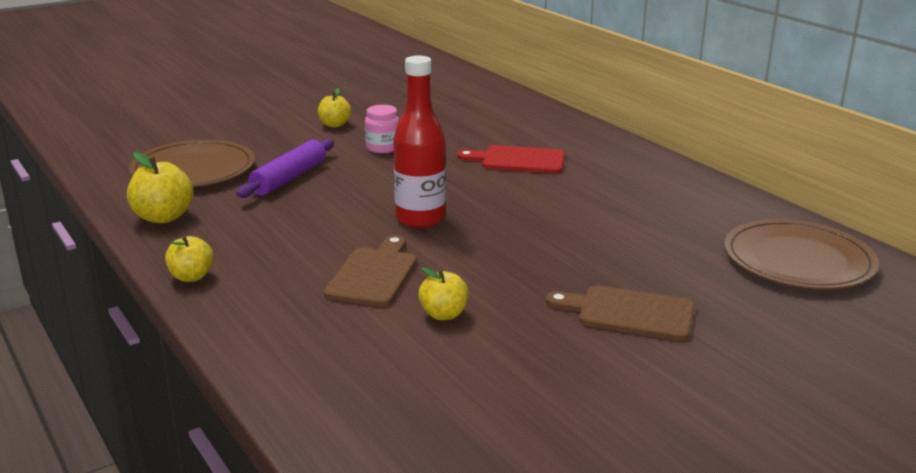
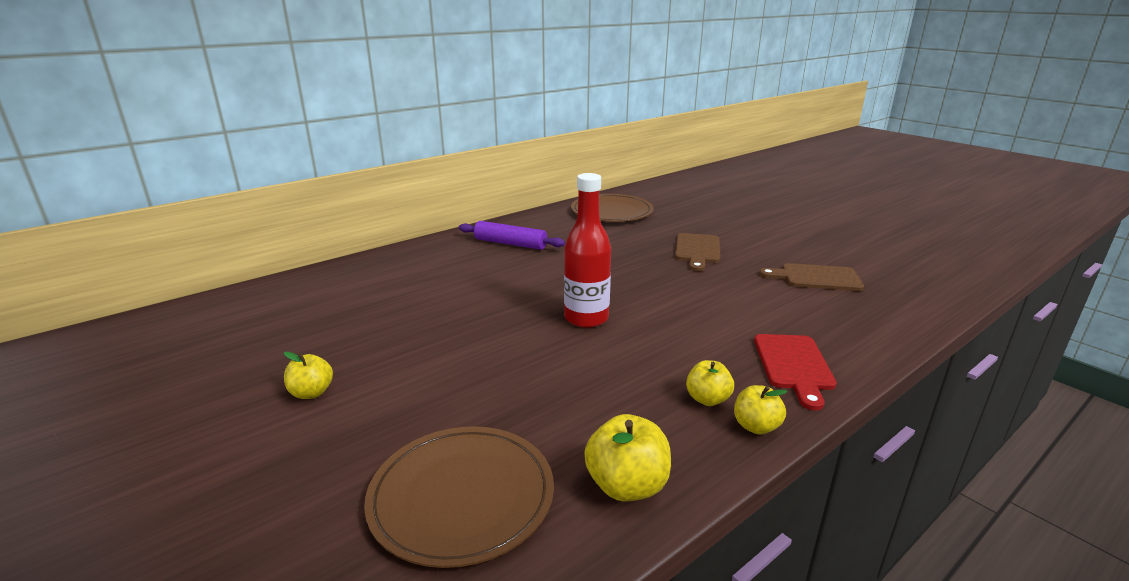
camera: 95 degrees left, 0 degrees up
purple rolling pin [237,139,334,198] -> purple rolling pin moved to [459,221,565,250]
brown cutting board [324,235,417,307] -> brown cutting board moved to [759,263,864,291]
pink jar [365,105,399,153] -> none
yellow apple [418,267,469,320] -> yellow apple moved to [686,360,734,406]
red cutting board [457,145,565,174] -> red cutting board moved to [754,334,837,410]

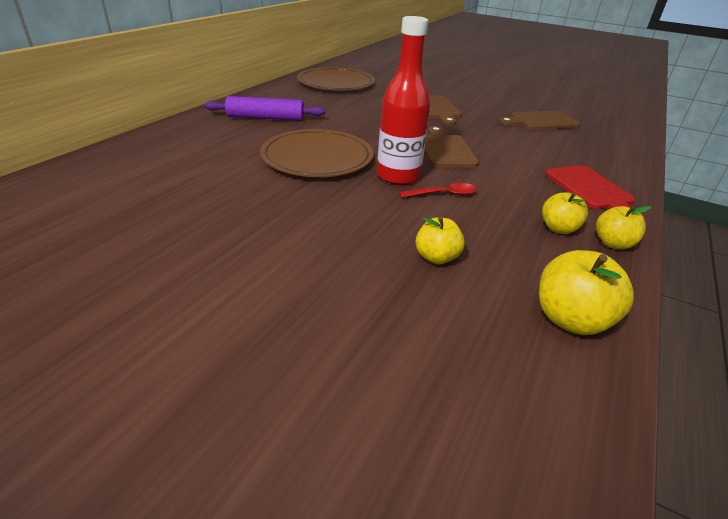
camera: 25 degrees left, 10 degrees up
yellow apple [284,352,333,399] -> yellow apple moved to [415,217,465,264]
brown plate [364,426,554,568] -> brown plate moved to [260,129,373,177]
none -> red spoon [399,183,477,198]
none -> brown cutting board [424,126,479,167]

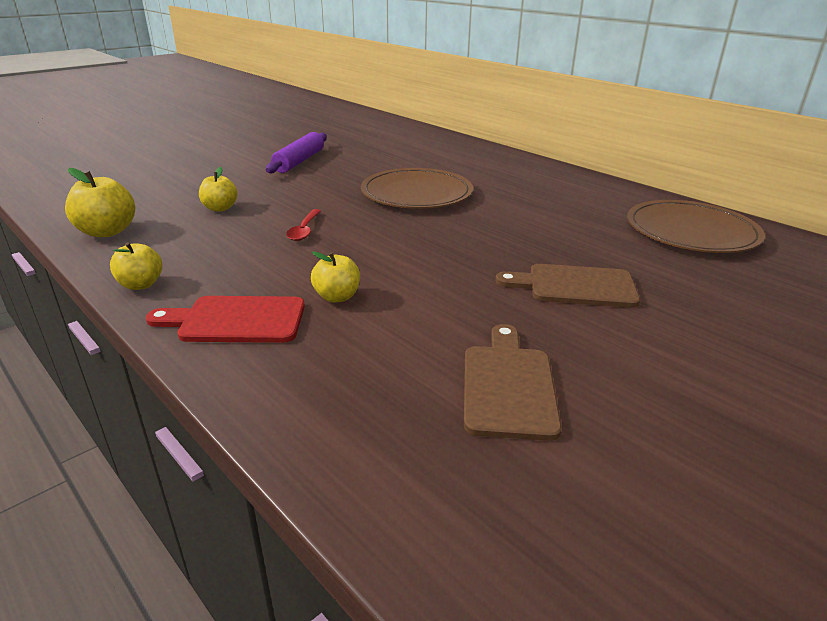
camera: 110 degrees right, 5 degrees down
purple rolling pin [204,96,325,121] -> purple rolling pin moved to [266,132,327,174]
red bottle [377,16,430,185] -> none
brown cutting board [424,126,479,167] -> none
yellow apple [542,192,588,234] -> yellow apple moved to [311,251,360,303]

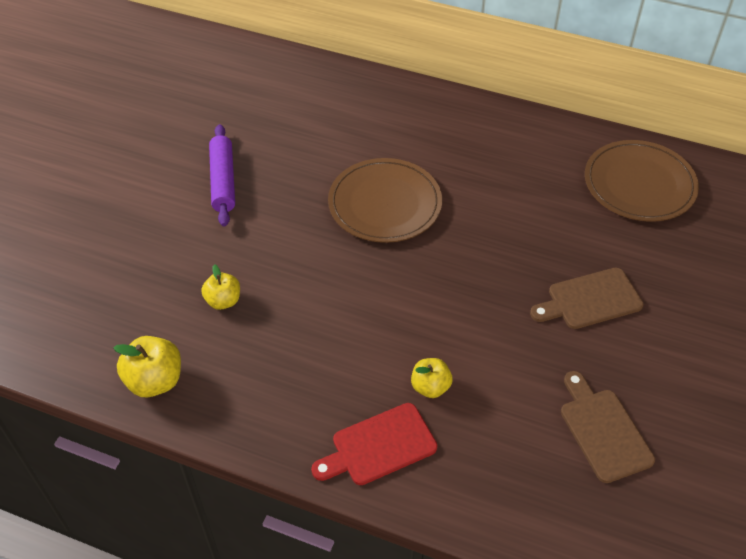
camera: 25 degrees left, 20 degrees up
yellow apple [110,242,163,290] -> none
red spoon [286,209,321,241] -> none

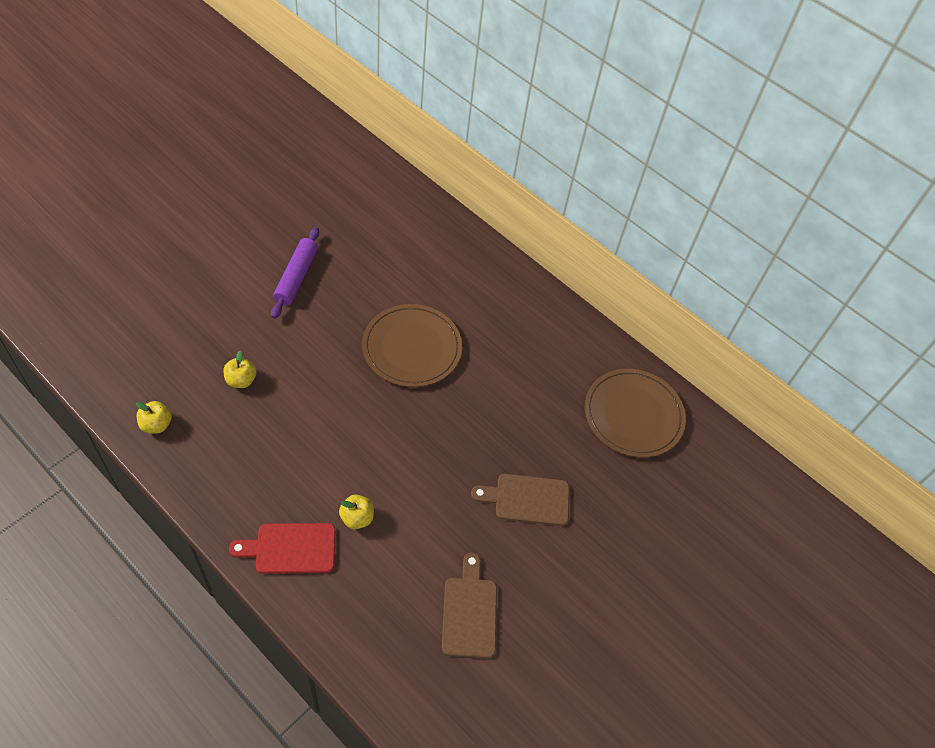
camera: 15 degrees right, 5 degrees up
yellow apple [114,336,181,397] -> yellow apple [136,401,172,434], size x0.66

